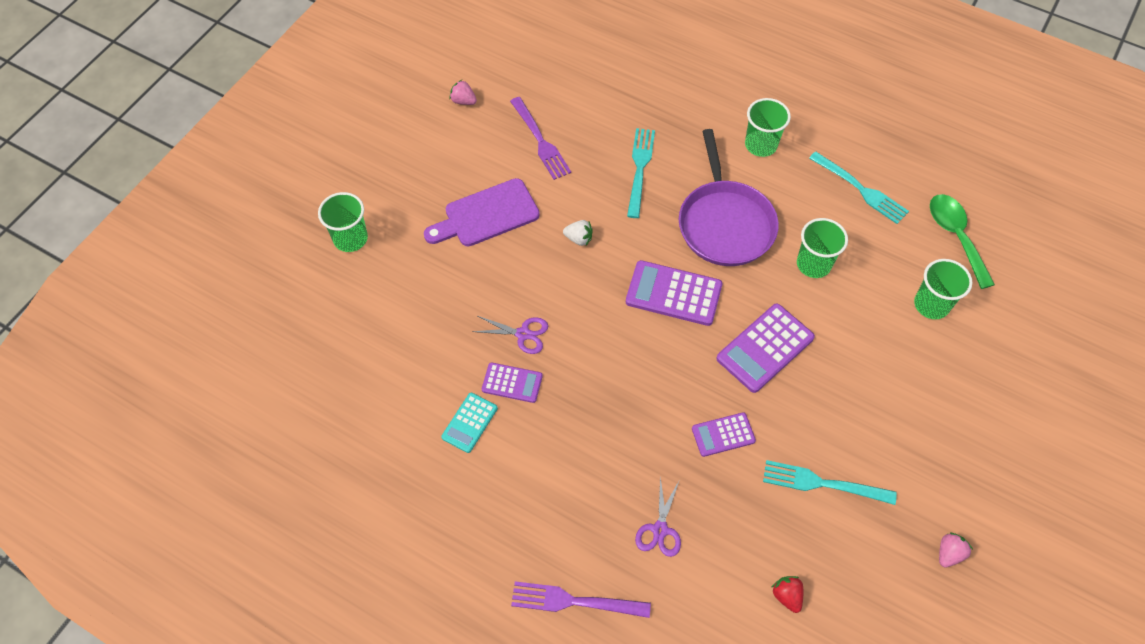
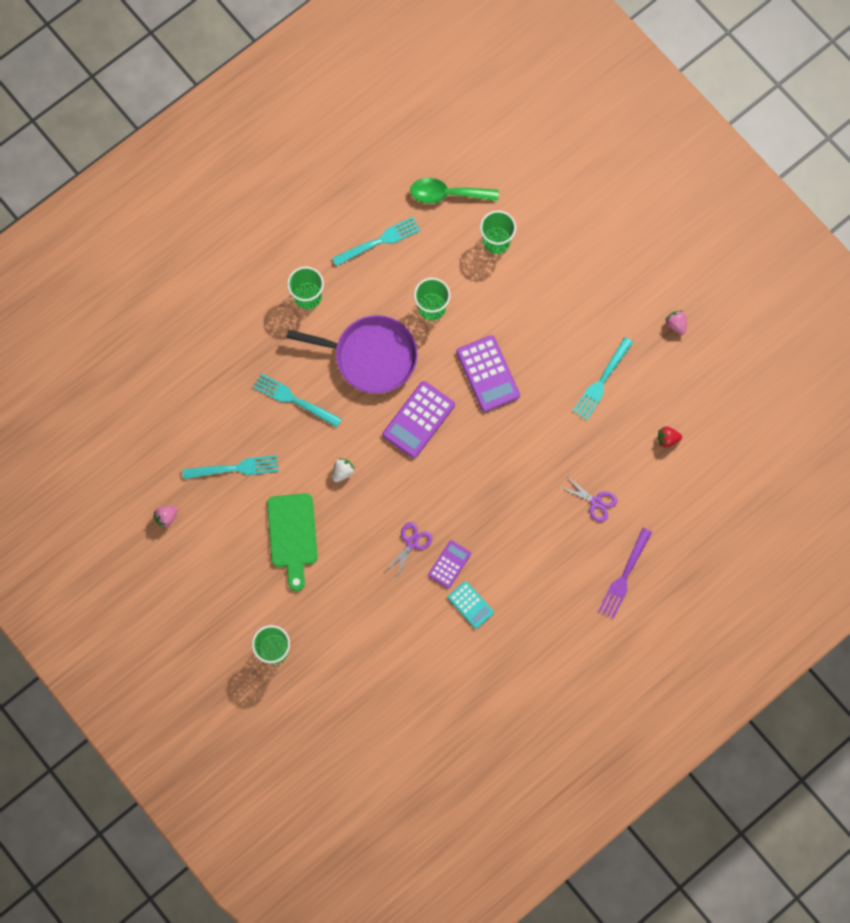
camera: 70 degrees left, 15 degrees up
purple cutting board [424,178,540,247] -> green cutting board [267,493,318,591]
purple fork [510,97,571,180] -> turquoise fork [182,455,279,479]
purple calculator [692,412,756,457] -> none

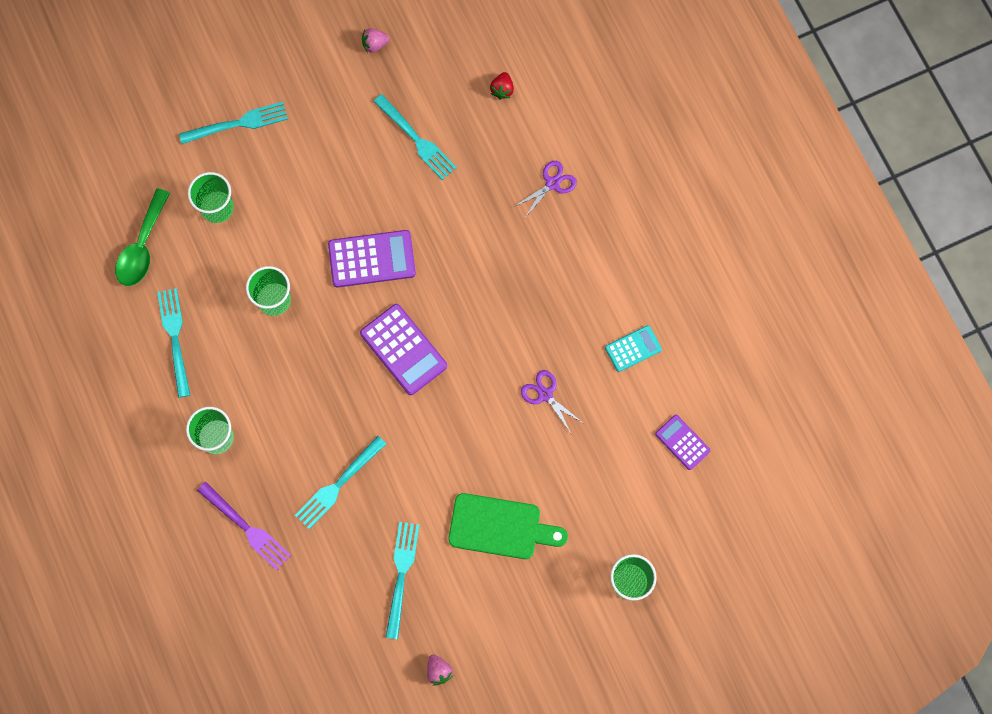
camera: 75 degrees left, 0 degrees up
purple pan [287,315,417,394] -> none
white strawberry [333,458,355,482] -> none
purple calculator [428,540,471,589] -> purple calculator moved to [655,415,711,470]
purple fork [598,528,652,619] -> purple fork moved to [197,482,291,570]
none -> turquoise fork [179,102,288,144]

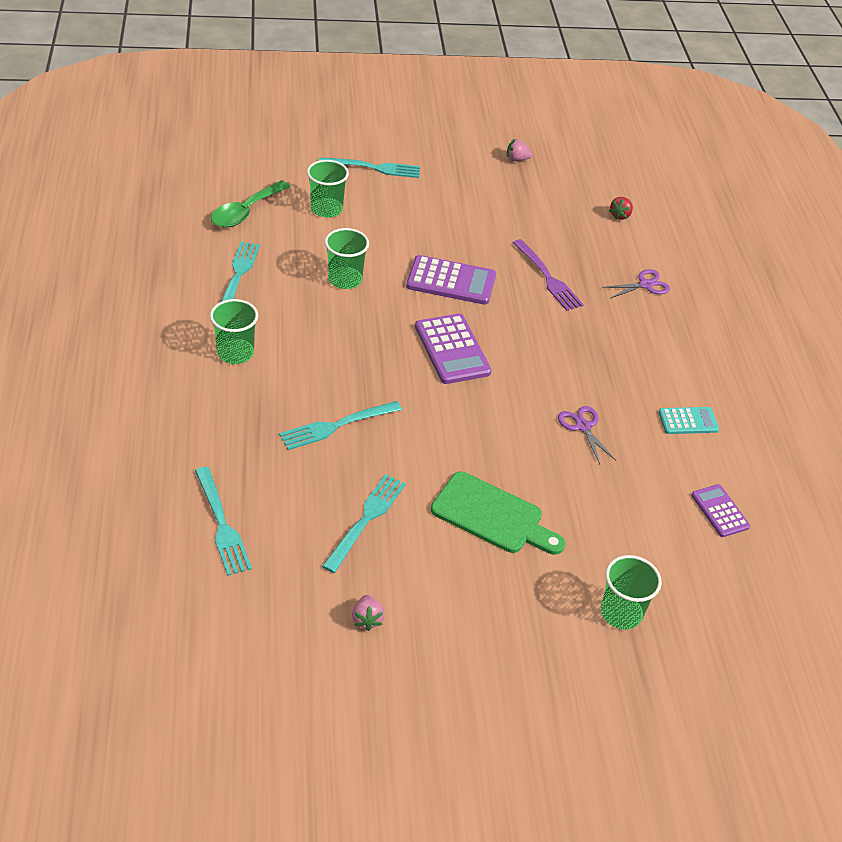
camera: 15 degrees right, 30 degrees down
purple fork [197,482,291,570] -> purple fork moved to [513,239,584,311]
turquoise fork [373,94,457,180] -> turquoise fork moved to [195,467,252,576]

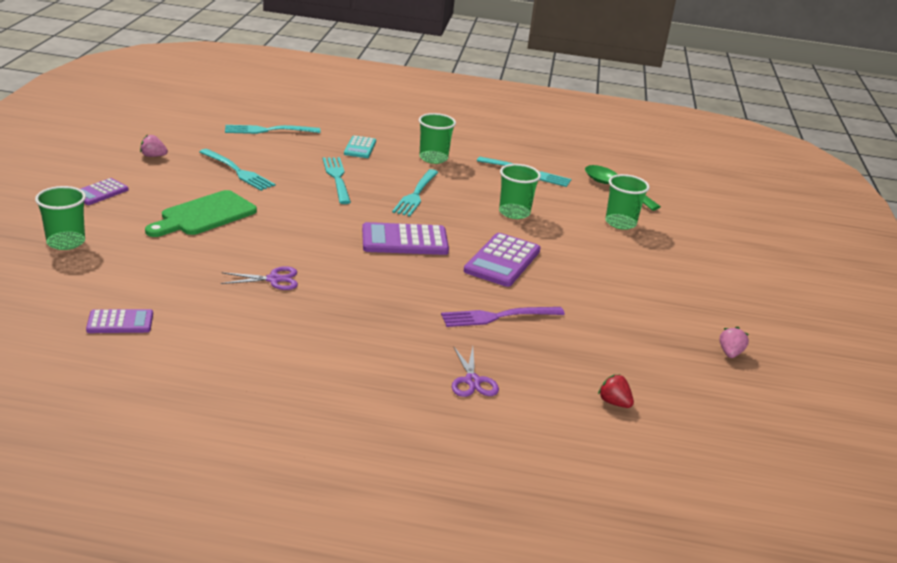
camera: 105 degrees right, 15 degrees down
turquoise fork [319,157,420,178] -> turquoise fork moved to [392,169,438,216]
turquoise calculator [658,407,719,434] -> turquoise calculator moved to [344,136,376,158]
none -> purple calculator [81,178,129,205]

